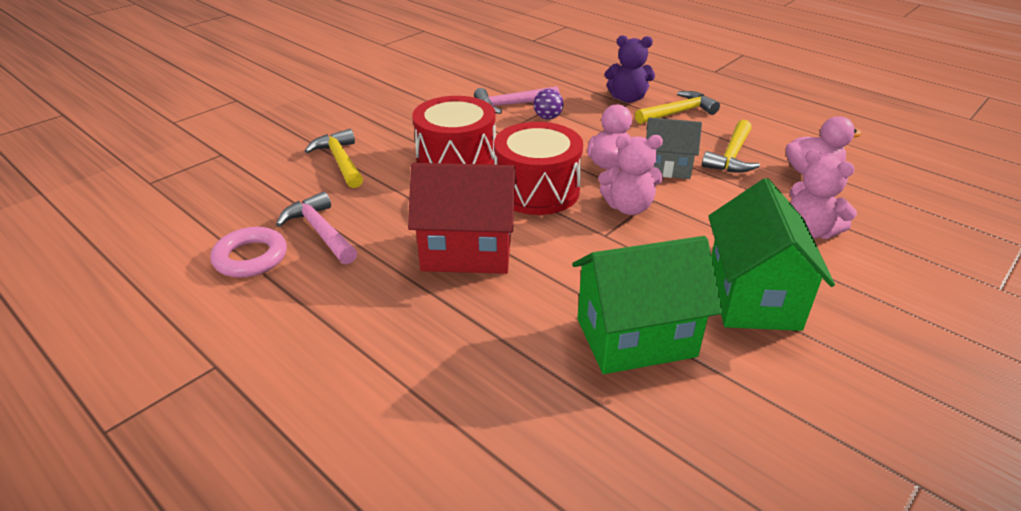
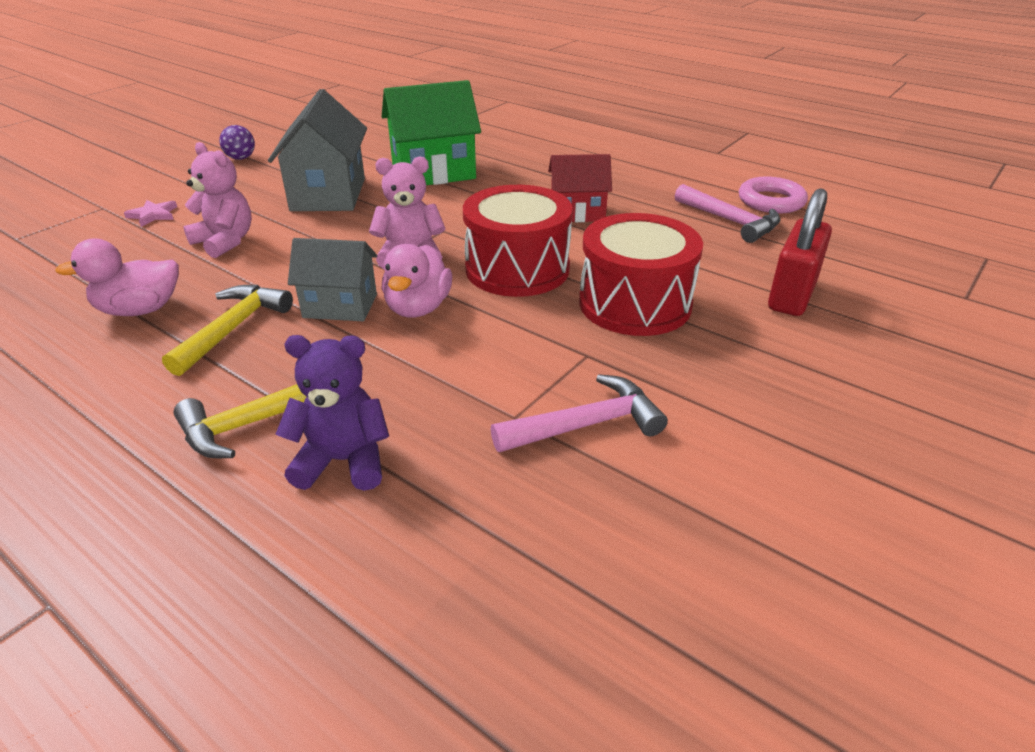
camera: 175 degrees right, 0 degrees up
yellow hammer [305,129,363,188] -> red padlock [768,188,832,316]
red house [408,163,517,274] -> red house [548,154,612,222], size x0.63
purple ball [533,89,564,120] -> purple ball moved to [219,125,255,160]
green house [708,178,835,331] -> grey house [268,89,367,211]
none -> pink star [124,200,177,227]

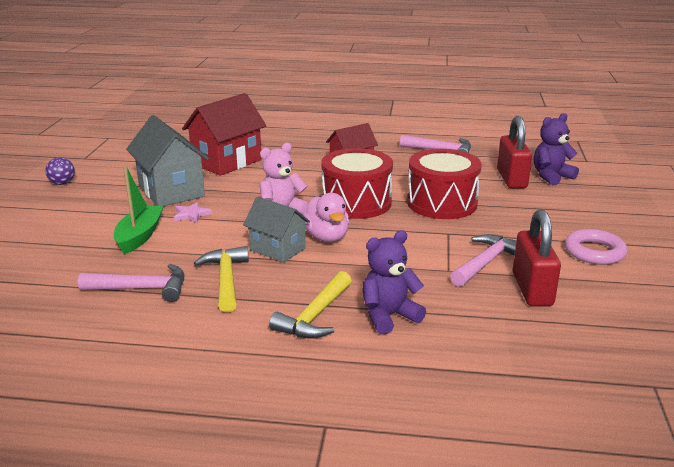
camera: 30 degrees left, 10 degrees down
pink duck [55,239,179,316] -> pink hammer [78,264,184,302]
pink star [124,200,177,227] -> pink star moved to [174,202,212,223]
pink teddy bear [183,142,252,258] -> green boat [114,165,164,254]
grey house [288,238,377,321] -> grey house turned 60 degrees clockwise [243,197,310,263]
green house [382,80,481,185] -> red house [182,93,266,176]
pink ring [739,177,808,213] -> pink ring moved to [565,229,627,265]
none -> red padlock [513,209,561,307]
none -> purple teddy bear [534,113,579,186]

